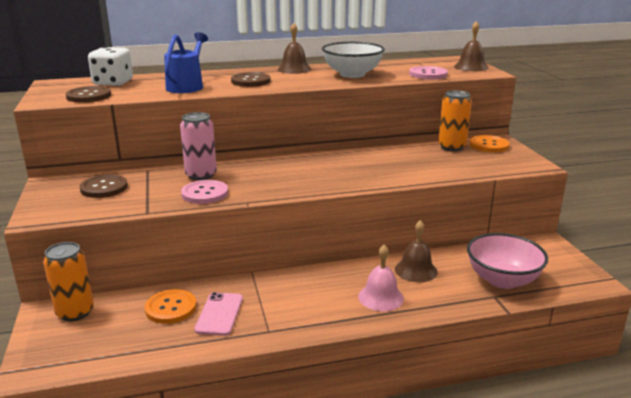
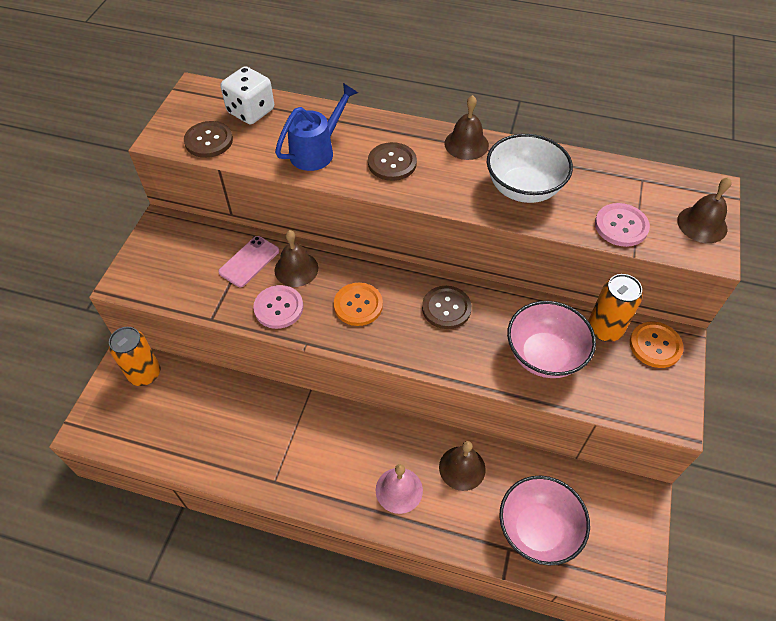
camera: 30 degrees right, 30 degrees up
brown button [80,174,128,198] -> brown button moved to [422,286,472,329]
orange button [145,289,196,324] -> orange button moved to [334,283,383,326]
pink can [180,112,217,180] -> brown bell [274,230,318,287]
pink phone [194,292,243,336] -> pink phone moved to [218,236,279,287]
none -> pink bowl [507,301,596,378]

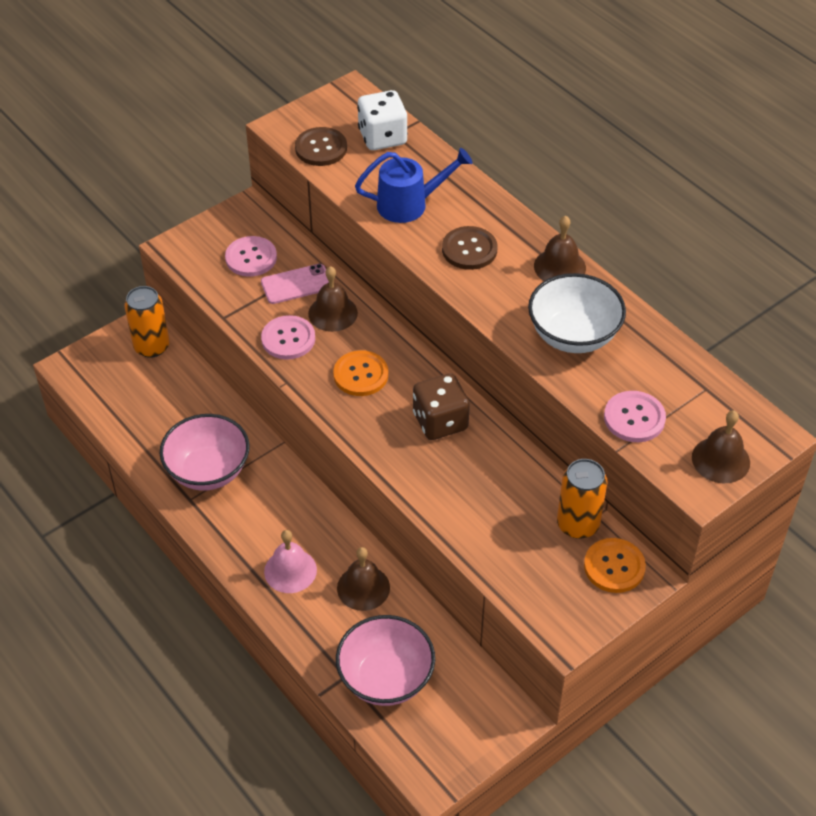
camera: 35 degrees right, 5 degrees down
brown button [422,286,472,329] -> brown dice [413,373,470,440]
pink bowl [507,301,596,378] -> pink bowl moved to [160,414,250,491]
none -> pink button [225,236,277,277]

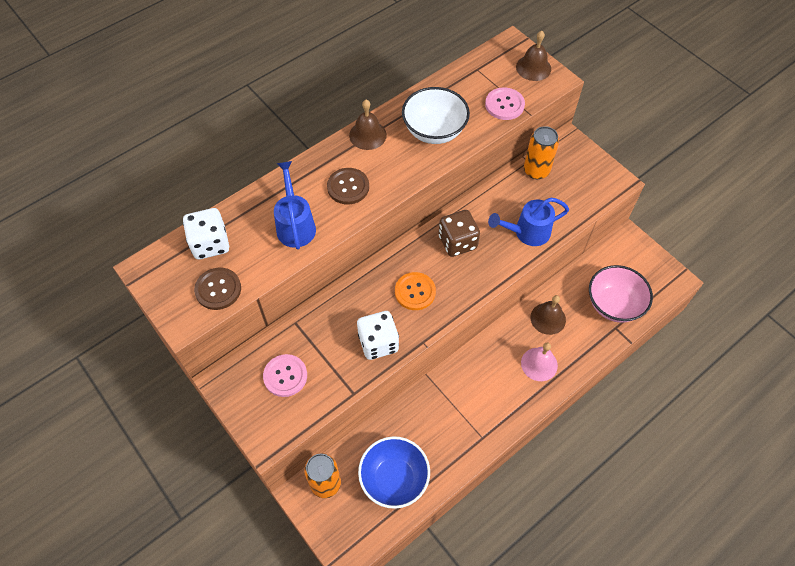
camera: 90 degrees left, 10 degrees up
pink bowl [160,414,250,491] -> none
pink phone [261,264,329,304] -> none
pink button [261,315,315,360] -> white dice [357,311,399,360]
brown bell [308,266,358,332] -> none
orange button [584,538,646,593] -> none
none -> blue bowl [358,436,430,509]
none -> blue watering can [488,197,569,246]

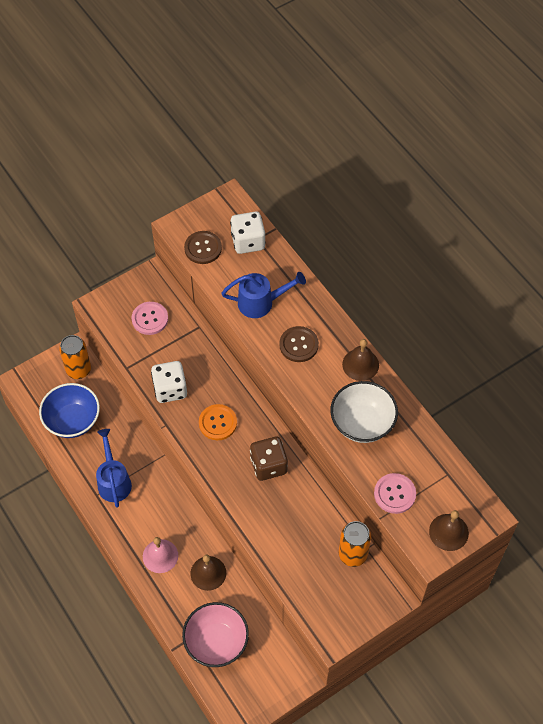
camera: 95 degrees right, 0 degrees up
blue watering can [488,197,569,246] -> blue watering can moved to [96,429,132,507]

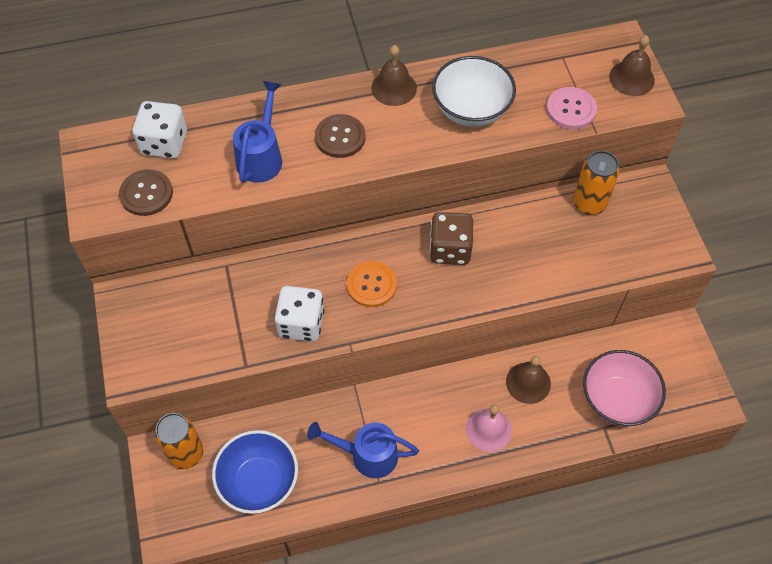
camera: 70 degrees left, 0 degrees up
pink button [131,302,168,335] -> none

